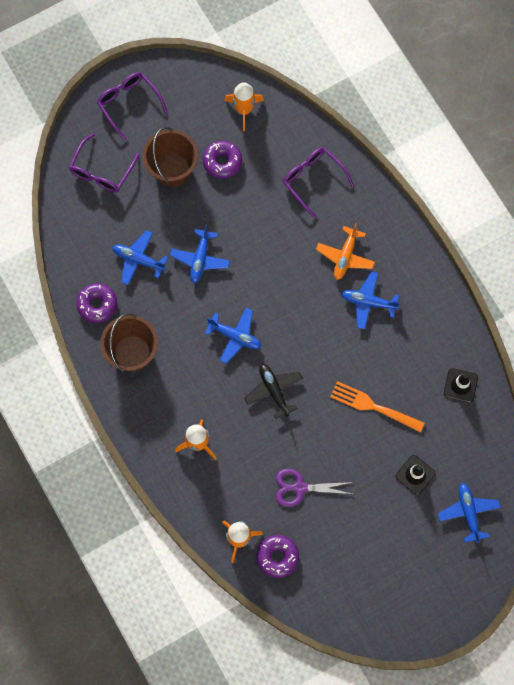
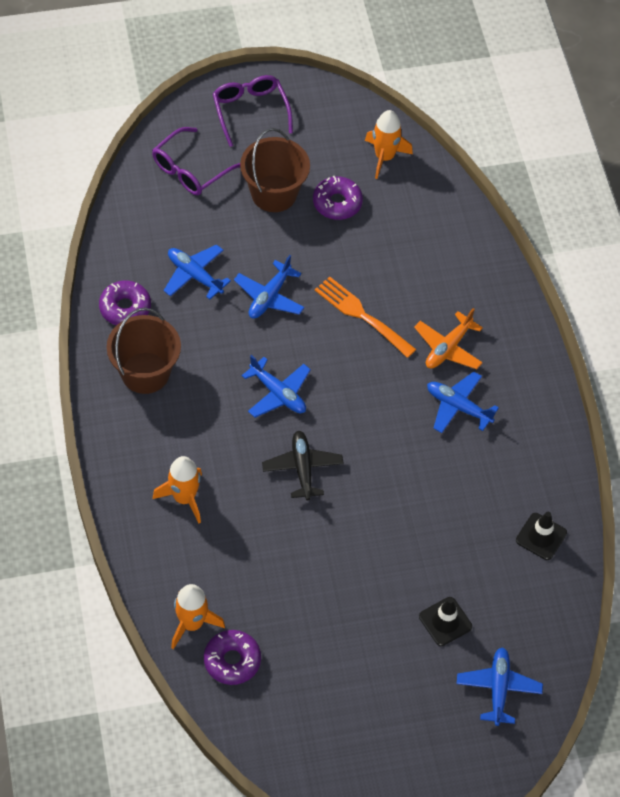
camera: 15 degrees right, 15 degrees down
purple scissors [276,469,353,507] -> none
purple glasses [283,147,354,218] -> none
orange fork [330,381,425,433] -> orange fork moved to [315,276,416,358]

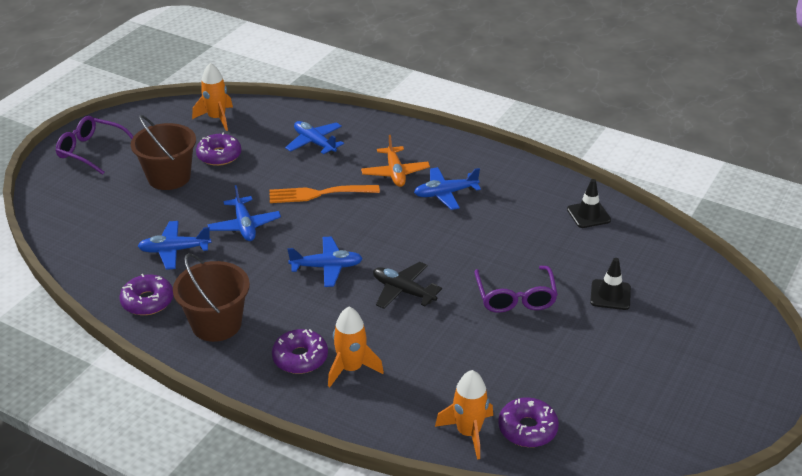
camera: 45 degrees left, 20 degrees down
purple glasses [152,127,240,195] -> purple glasses moved to [474,266,558,313]
blue plane [457,647,543,726] -> blue plane moved to [285,121,344,155]
none -> purple donut [272,329,328,374]

